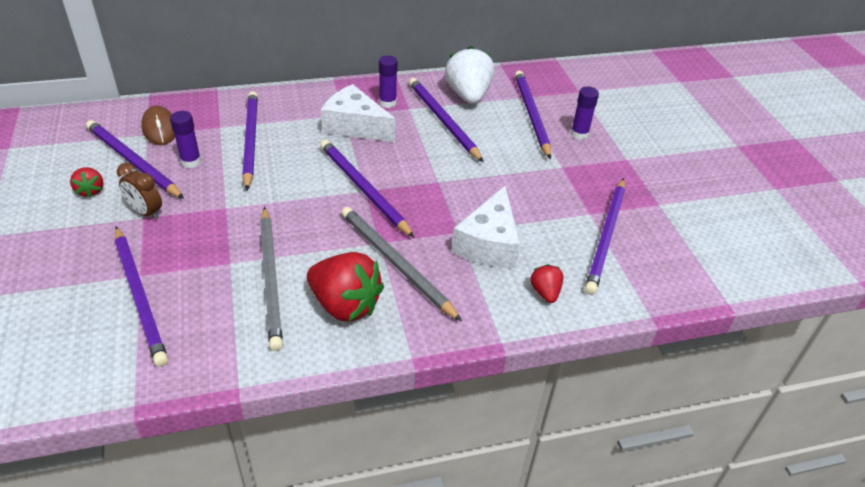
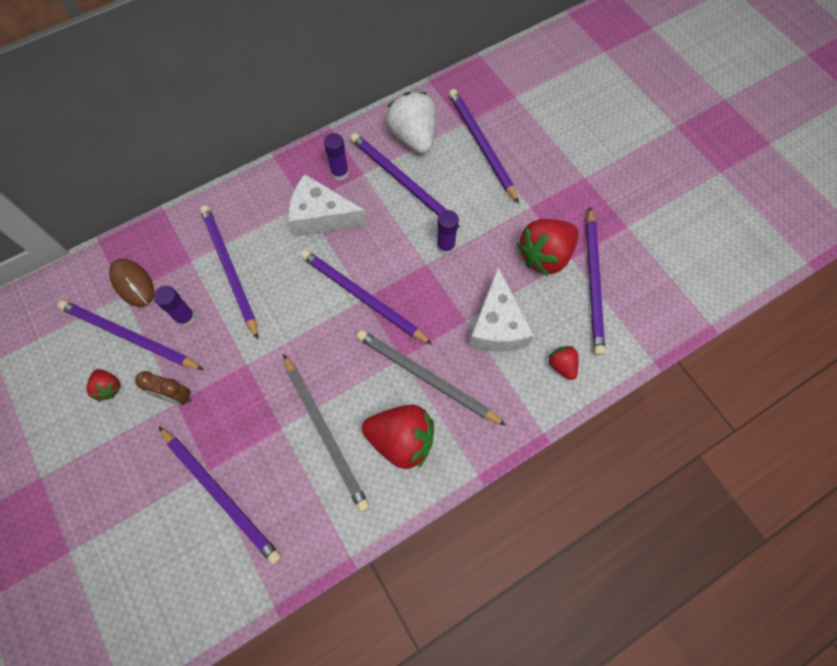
camera: 15 degrees left, 25 degrees up
purple glue stick [571,86,599,140] -> purple glue stick moved to [437,210,459,255]
none -> red strawberry [517,219,579,276]

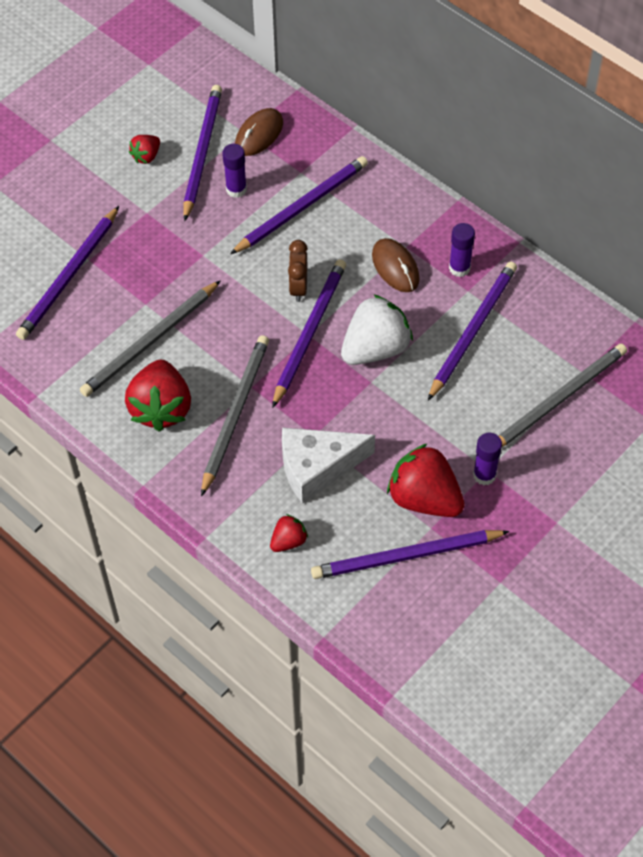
camera: 75 degrees right, 10 degrees down
brown clock [135,371,192,405] -> brown clock moved to [288,240,308,302]
white cheese [288,174,368,237] -> brown mouse [372,238,420,292]
white strawberry [386,92,436,154] -> white strawberry moved to [341,294,413,365]
purple glue stick [437,210,459,255] -> purple glue stick moved to [473,433,502,485]
purple pencil [449,89,519,203] -> grey pencil [499,344,627,447]

